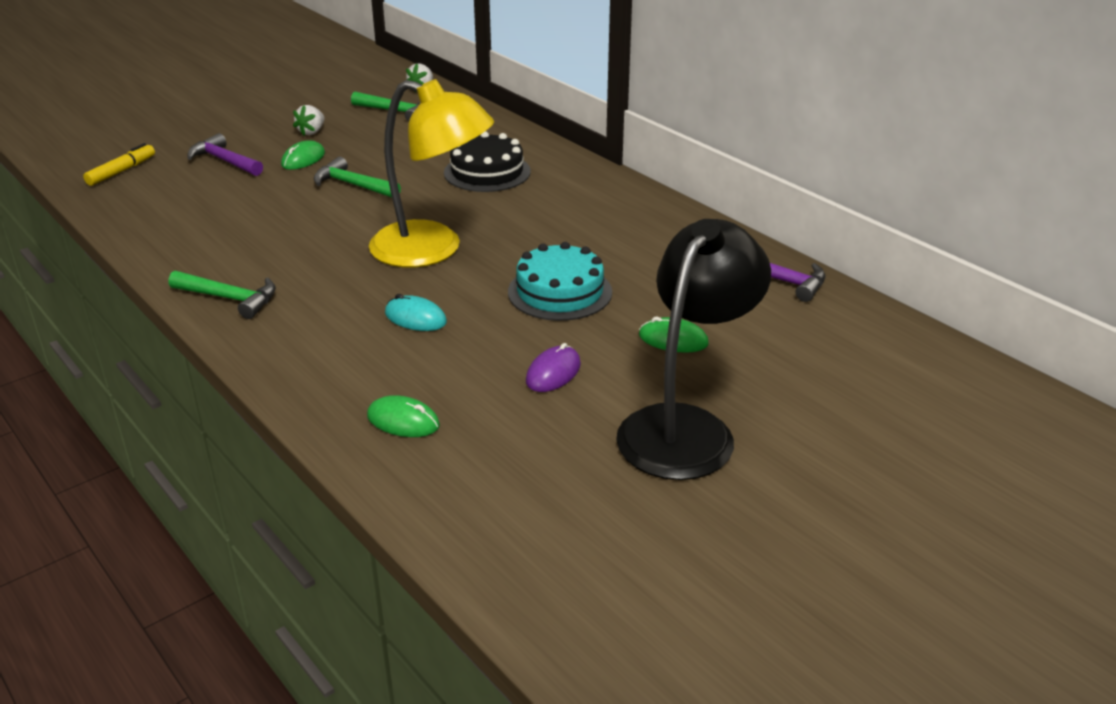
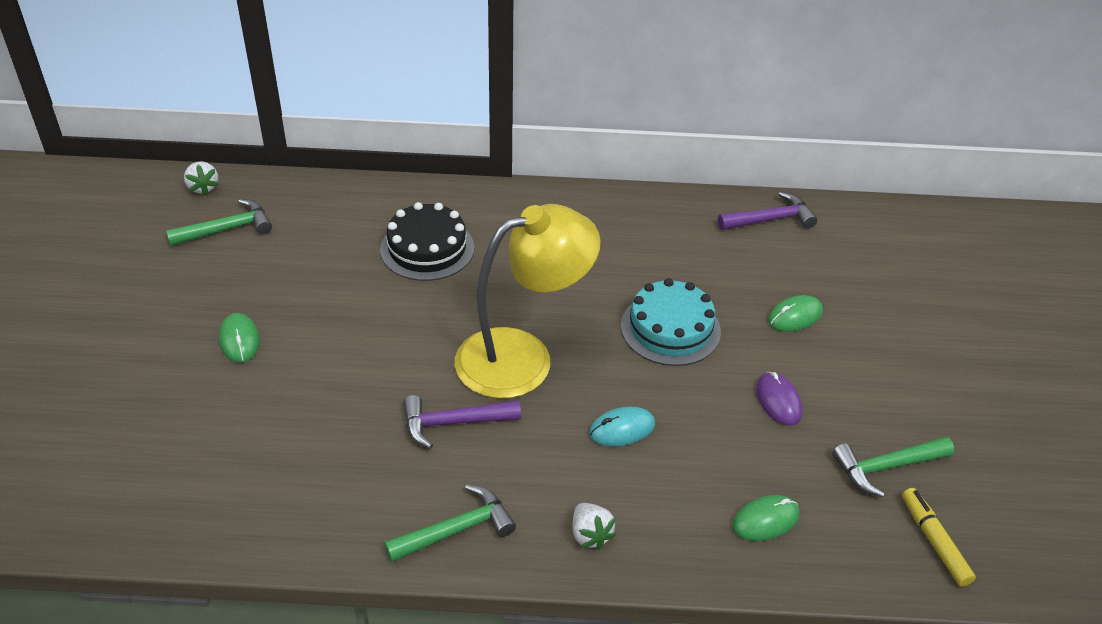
camera: 50 degrees left, 10 degrees up
yellow marker [83,143,155,186] -> yellow marker moved to [902,488,976,587]
purple hammer [187,133,263,176] -> purple hammer moved to [403,395,521,449]
white strawberry [293,105,325,136] -> white strawberry moved to [572,503,616,550]
green hammer [314,157,401,197] -> green hammer moved to [832,437,954,497]
black lamp [616,219,771,480] -> none

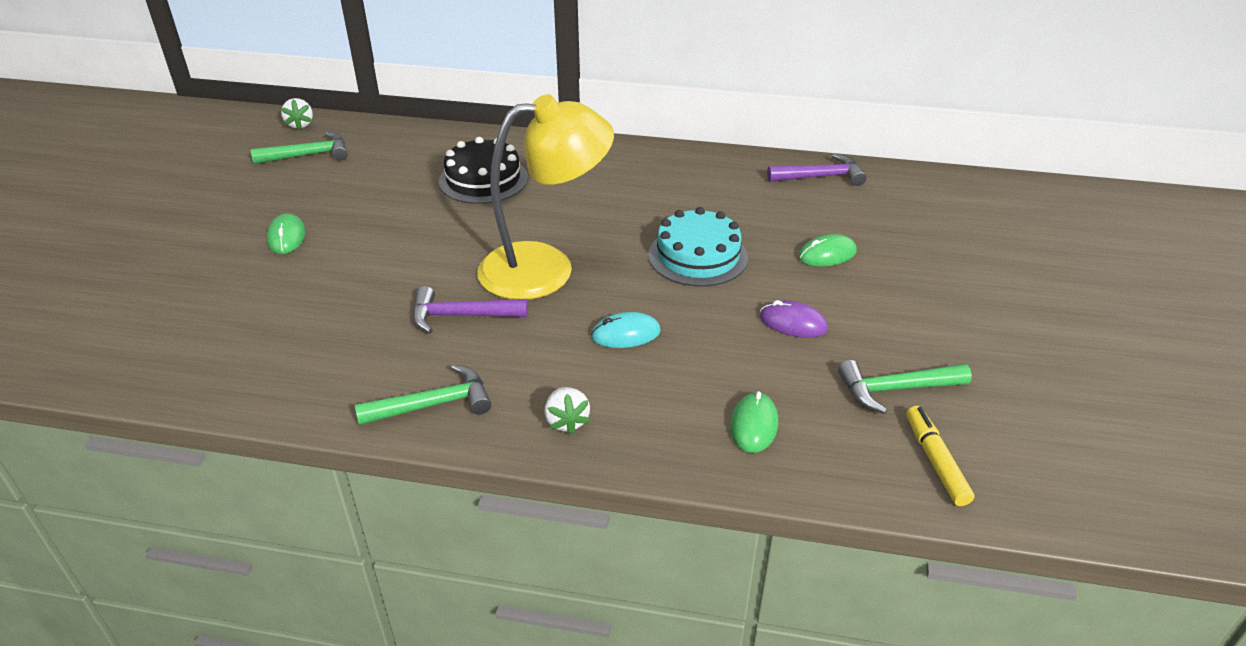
camera: 10 degrees right, 5 degrees down
green mouse [732,495,799,541] -> green mouse turned 60 degrees counterclockwise [730,391,778,453]
purple mouse [756,372,802,426] -> purple mouse turned 60 degrees counterclockwise [759,300,828,338]

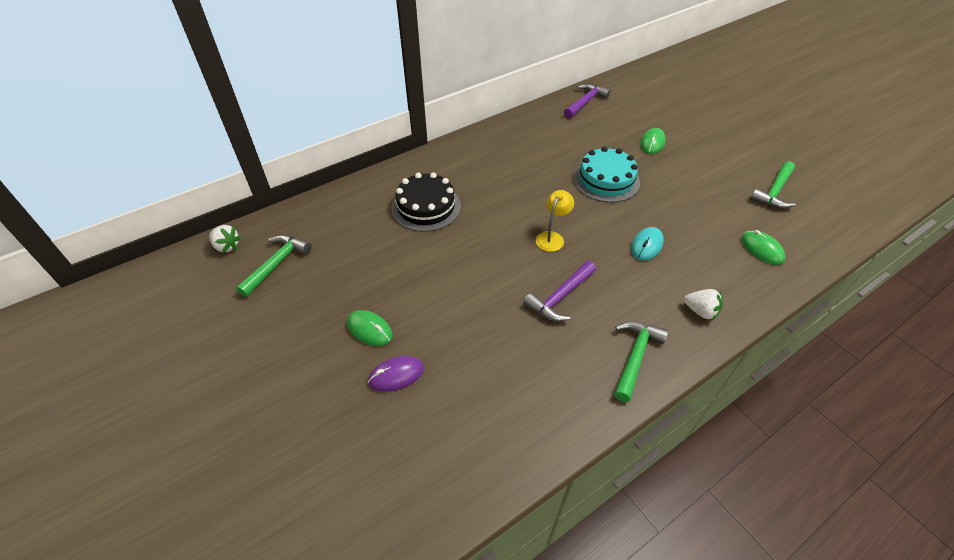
camera: 45 degrees left, 10 degrees up
yellow lamp [477,94,614,300] -> yellow lamp [536,190,574,252], size x0.42
purple mouse [759,300,828,338] -> purple mouse moved to [368,356,424,392]
yellow marker [906,406,974,506] -> none

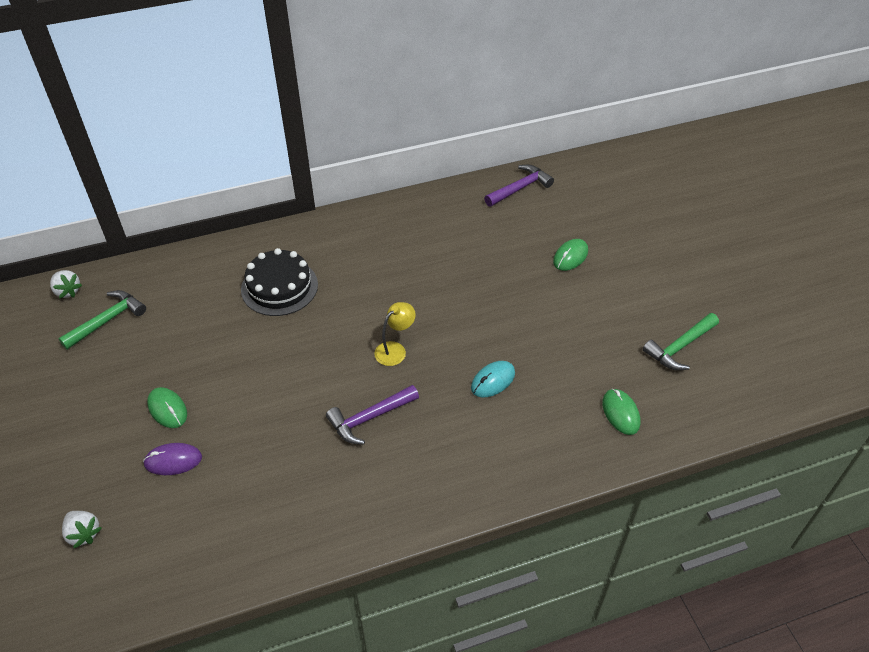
camera: 15 degrees right, 0 degrees up
turquoise cake [573,146,640,203] -> none
green hammer [614,321,668,402] -> none
white strawberry [684,289,723,320] -> white strawberry moved to [62,511,102,548]

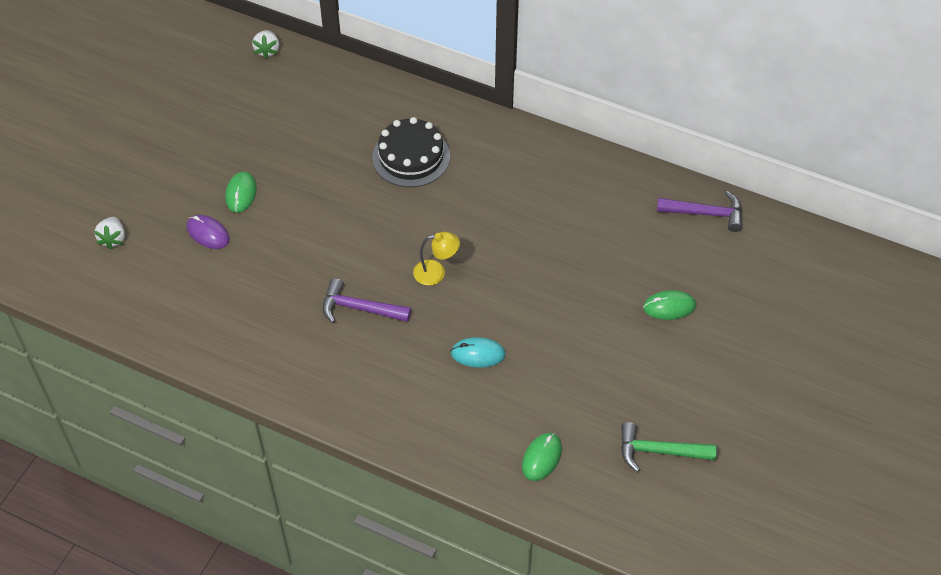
camera: 45 degrees right, 5 degrees up
green hammer [58,290,146,350] -> none

